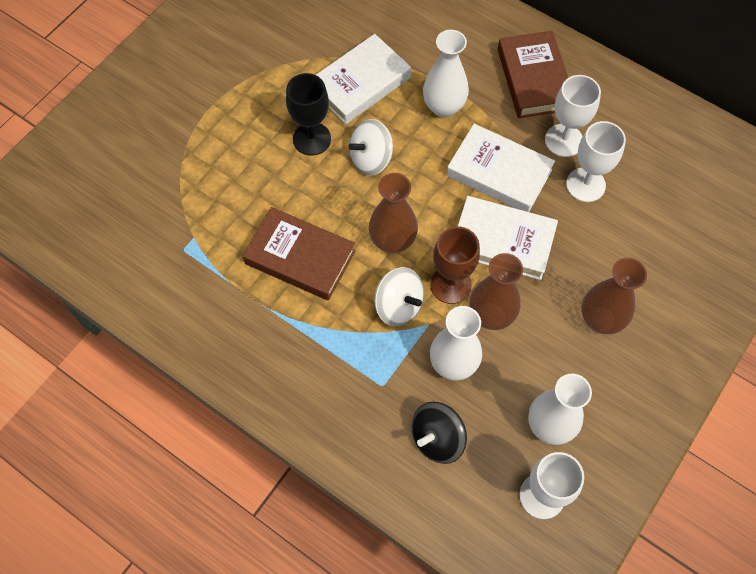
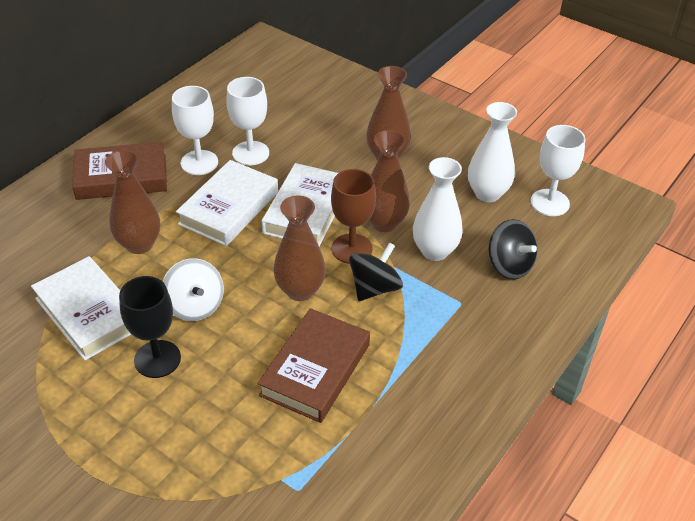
camera: 90 degrees left, 20 degrees down
white spinning top [374,267,424,326] -> black spinning top [349,242,403,301]
white vase [423,30,469,117] -> brown vase [105,150,160,254]

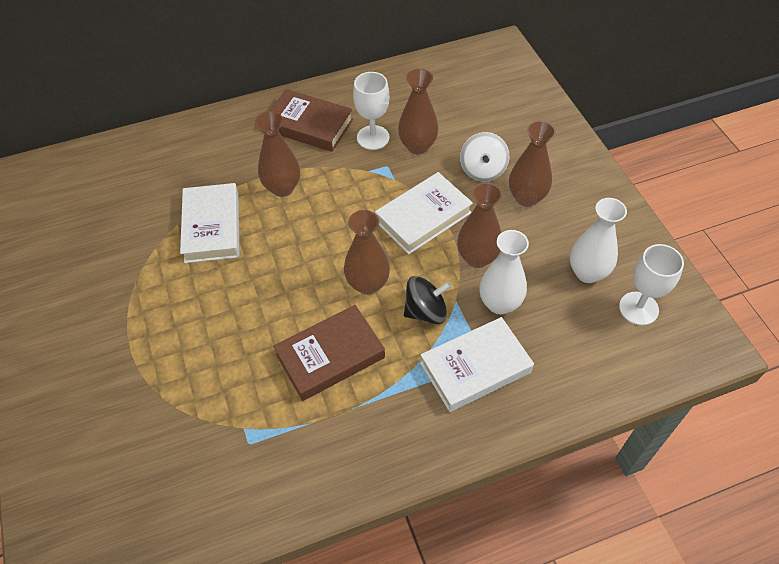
camera: 35 degrees right, 10 degrees up
black goblet [119,276,181,378] -> none
white spinning top [163,258,224,321] -> white spinning top moved to [460,132,509,182]
white book [176,160,278,246] -> white book moved to [420,317,534,412]
white goblet [226,77,269,165] -> brown vase [398,69,438,154]
brown goblet [331,169,376,264] -> none
black spinning top [489,219,538,279] -> none

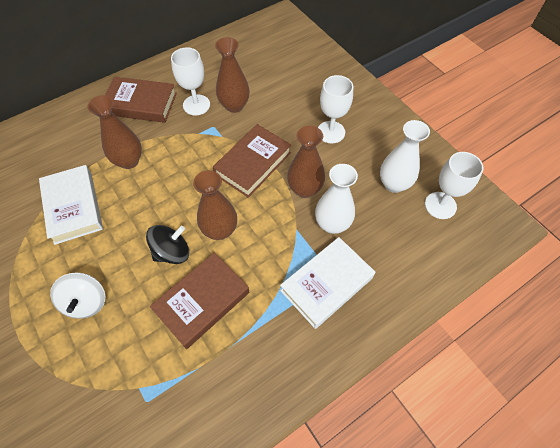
camera: 15 degrees left, 5 degrees up
white book [375,172,473,254] -> brown book [213,124,291,198]
black spinning top [404,276,451,324] -> black spinning top moved to [146,225,189,264]
white spinning top [460,132,509,182] -> white spinning top moved to [50,272,105,319]
brown vase [509,121,556,207] -> white goblet [318,75,353,143]

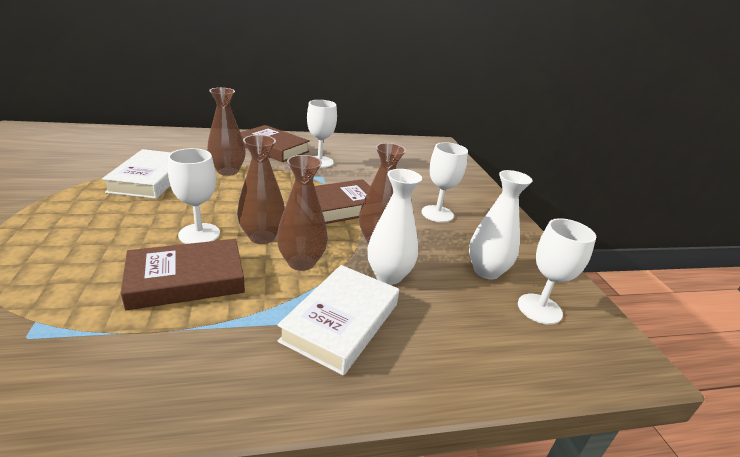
camera: 20 degrees right, 30 degrees down
white spinning top [50,272,105,319] -> none
black spinning top [146,225,189,264] -> white goblet [168,148,220,244]
brown vase [215,37,250,113] -> brown vase moved to [277,155,328,271]
white book [280,237,375,329] -> white book turned 45 degrees counterclockwise [277,265,399,376]

